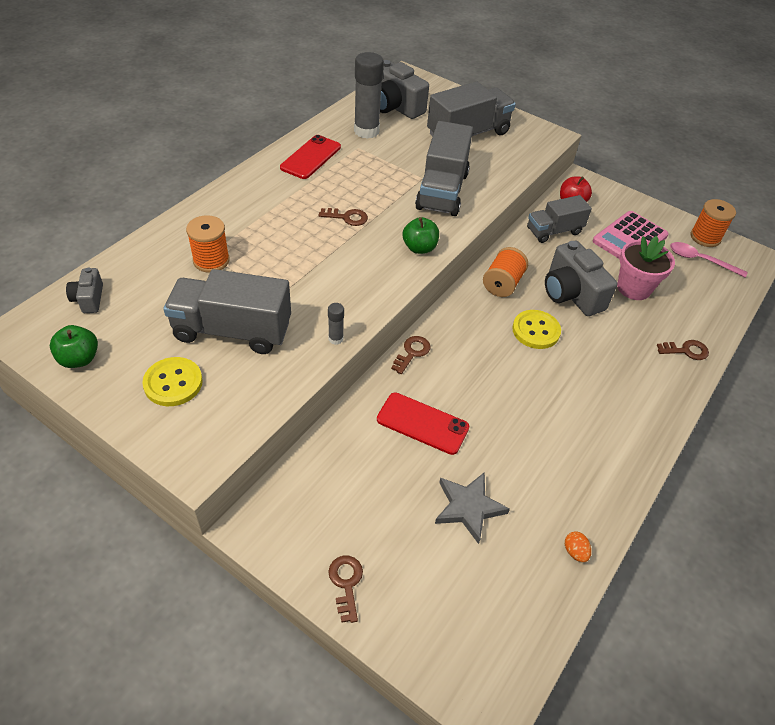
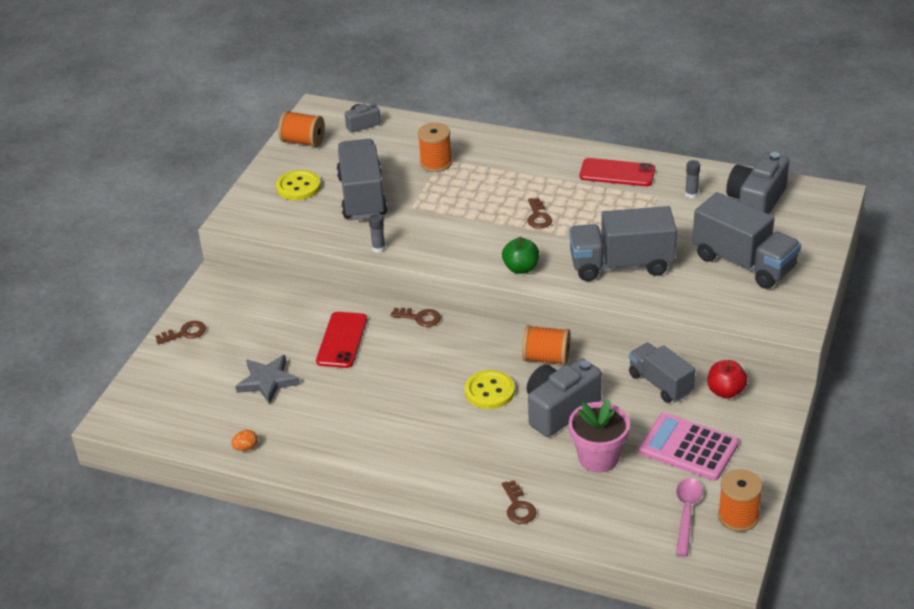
camera: 80 degrees right, 10 degrees down
green apple [50,325,98,368] -> orange spool [278,111,325,147]
grey glue stick [354,52,384,139] -> grey glue stick [685,160,700,199], size x0.44

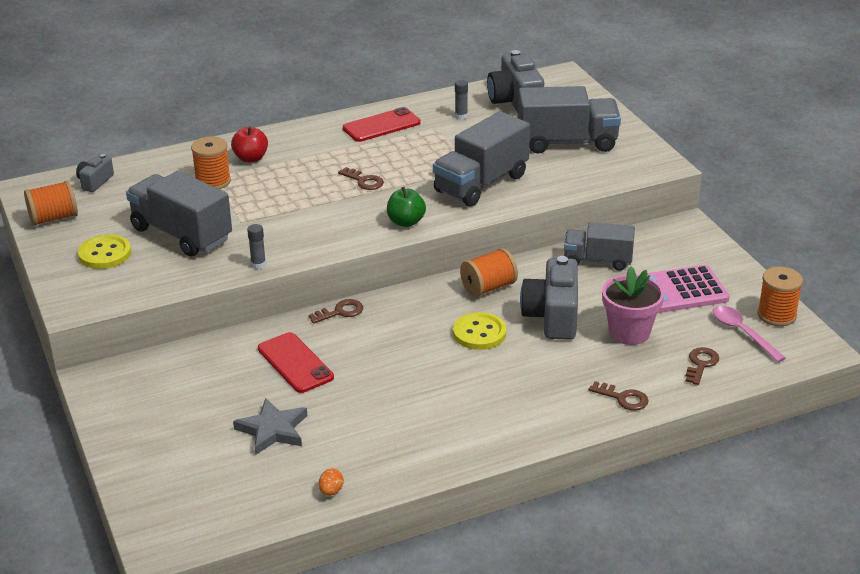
camera: 45 degrees left, 5 degrees down
brown key [155,321,206,345] -> brown key moved to [686,347,719,385]
red apple [708,360,748,398] -> red apple moved to [231,126,268,163]

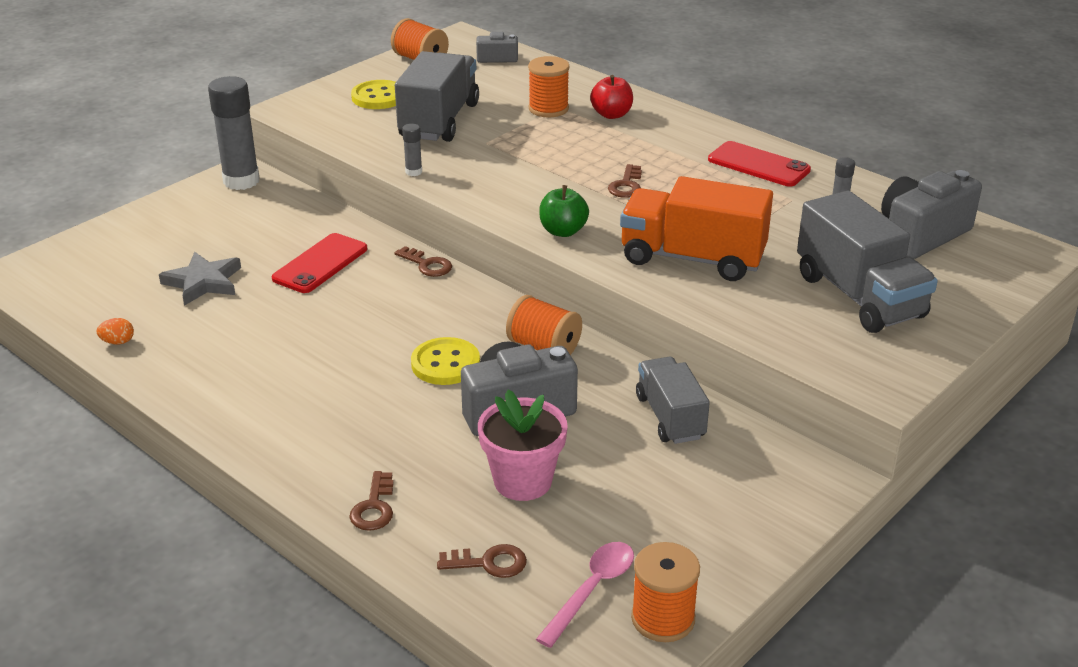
camera: 65 degrees right, 0 degrees up
grey truck [433,111,530,207] -> orange truck [620,176,773,281]
pink calculator [638,265,729,313] -> none
none -> grey glue stick [208,76,260,190]

